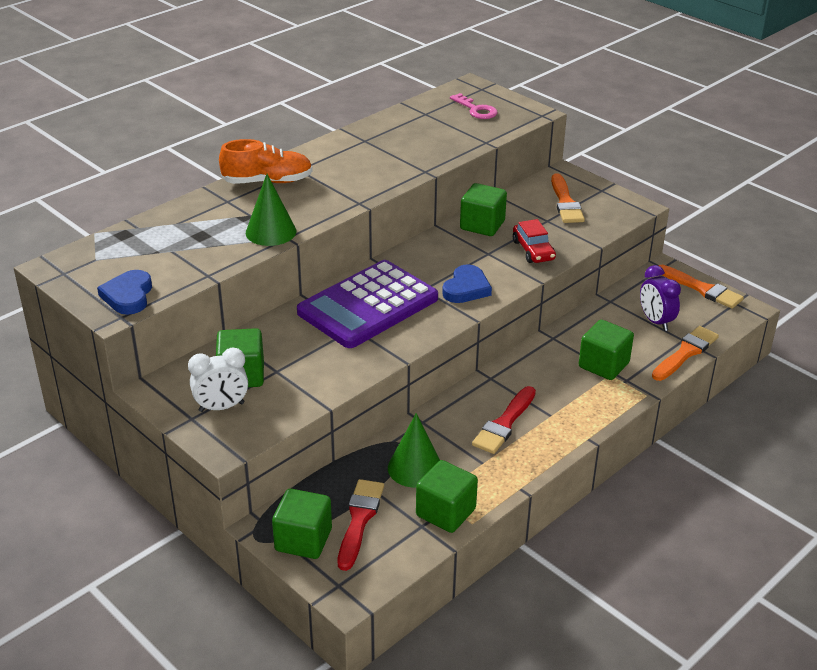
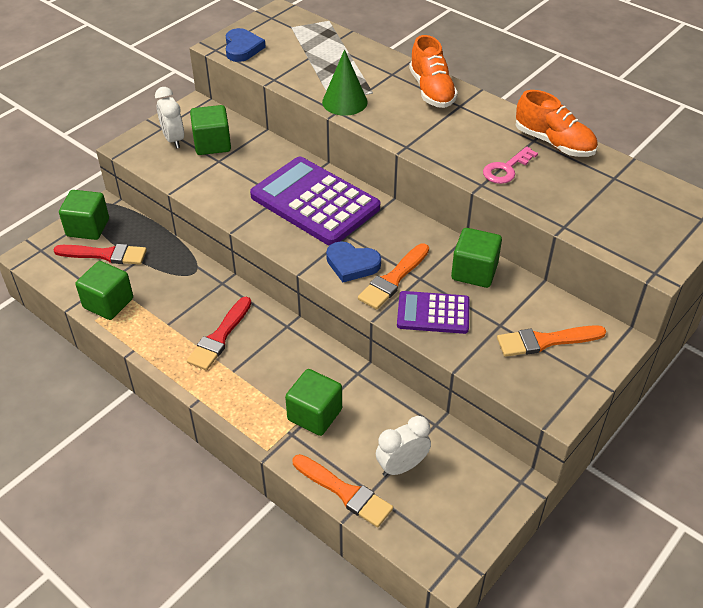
camera: 85 degrees right, 10 degrees up
blue heart [97,270,152,315] -> blue heart turned 90 degrees clockwise [226,28,266,62]
green cone [388,413,440,488] -> none
pink key [450,93,498,119] -> pink key moved to [483,146,538,184]
red brush [472,386,536,454] -> red brush turned 90 degrees counterclockwise [187,297,251,370]
red car [513,219,556,263] -> purple calculator [397,291,469,334]
purple clock [640,265,681,331] -> white clock [376,416,431,477]
orange brush [659,265,744,309] -> orange brush moved to [358,243,429,310]
none -> orange shoe [516,90,598,157]

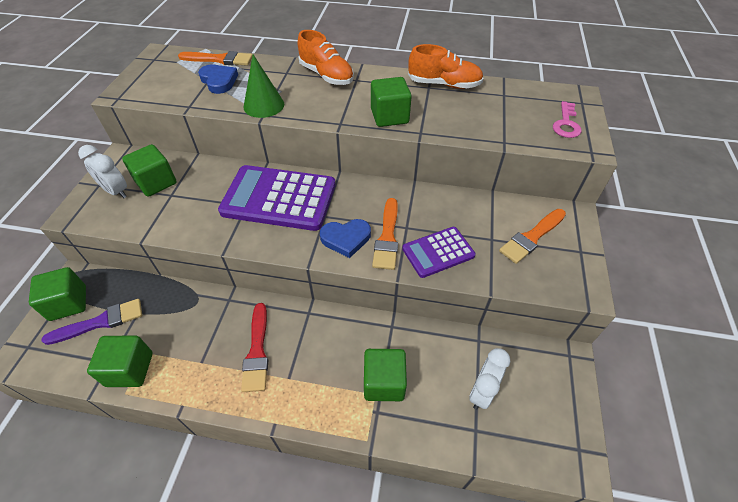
camera: 30 degrees left, 5 degrees up
red brush [53,244,147,265] -> purple brush [42,299,142,345]
blue heart [226,28,266,62] -> blue heart moved to [198,65,238,94]
orange brush [293,454,393,527] -> orange brush moved to [178,51,253,66]
green cube [451,228,502,288] -> green cube moved to [371,77,412,127]
pink key [483,146,538,184] -> pink key moved to [553,101,582,138]

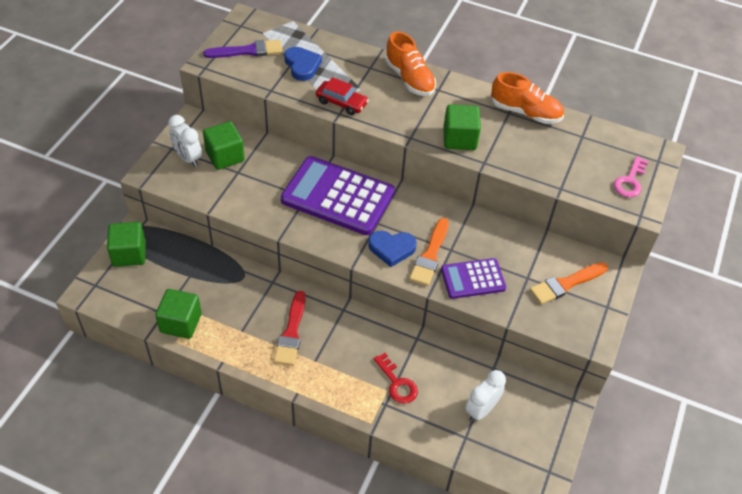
camera: 10 degrees right, 0 degrees up
purple brush [42,299,142,345] -> purple brush moved to [203,40,283,58]
orange brush [178,51,253,66] -> none
green cone [244,55,284,118] -> red car [316,77,369,115]
green cube [364,349,407,401] -> red key [374,353,418,404]

